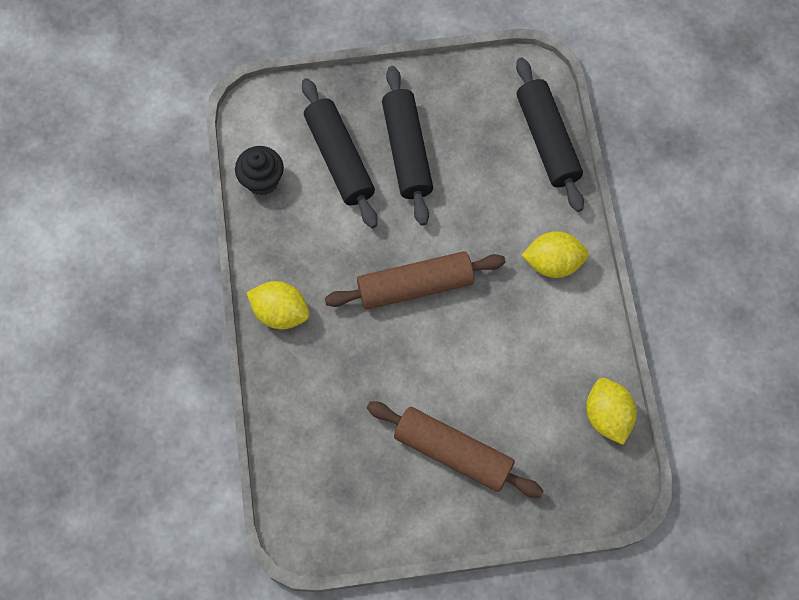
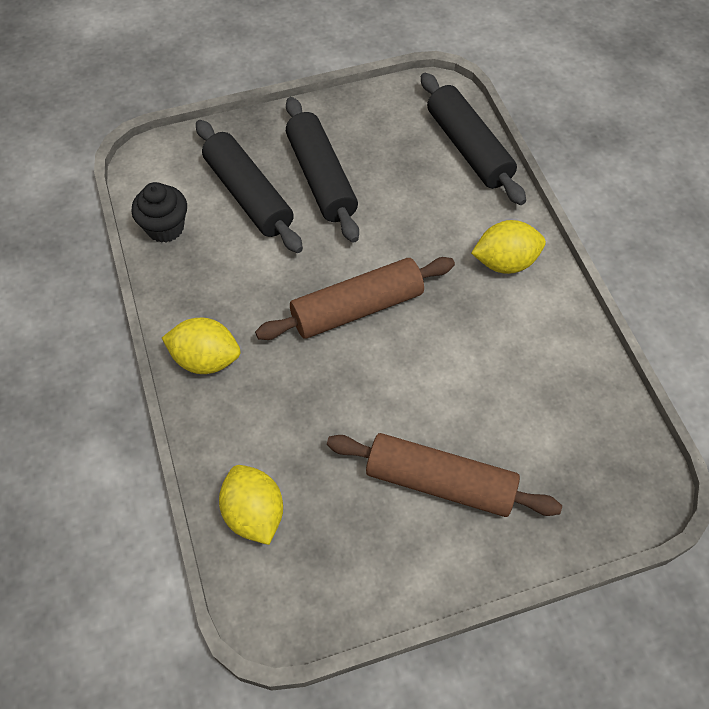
camera: 10 degrees left, 10 degrees down
yellow lemon [586,378,637,445] -> yellow lemon moved to [219,465,283,545]

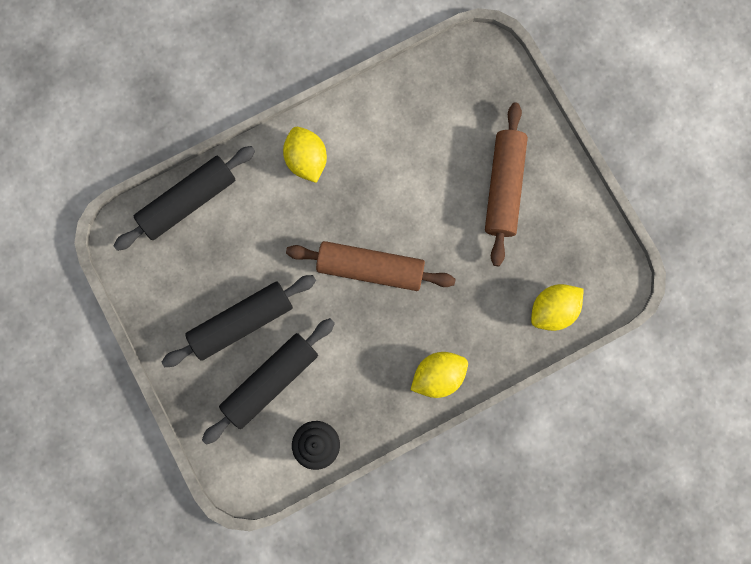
camera: 100 degrees left, 20 degrees up
yellow lemon [162,318,240,374] -> yellow lemon turned 60 degrees clockwise [411,352,468,398]
brown rolling pin [255,257,455,340] -> brown rolling pin turned 45 degrees counterclockwise [286,241,456,291]

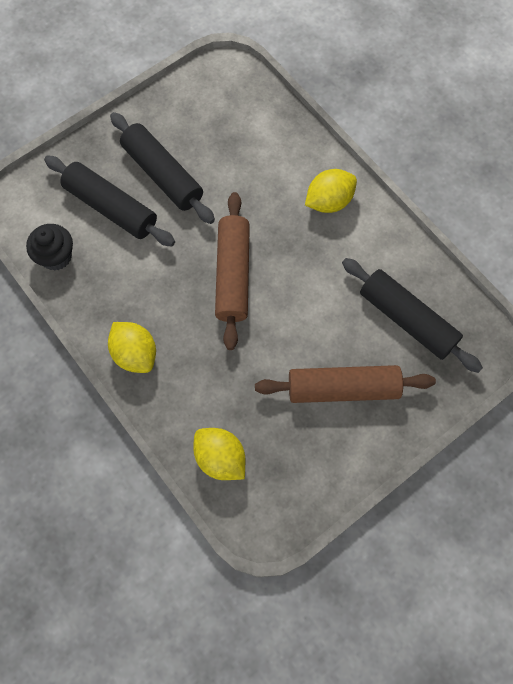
camera: 80 degrees right, 10 degrees down
black rolling pin [113,146,255,251] -> black rolling pin moved to [342,258,483,373]

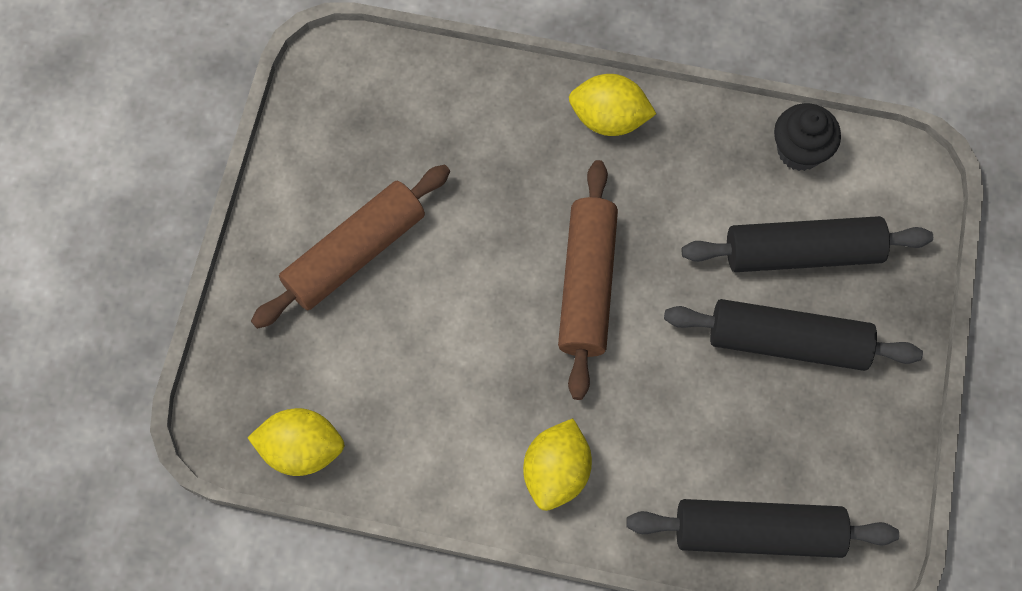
camera: 140 degrees right, 0 degrees up
yellow lemon [193,428,245,480] -> yellow lemon moved to [247,408,345,476]
brown rolling pin [215,192,250,350] -> brown rolling pin turned 45 degrees clockwise [558,160,618,400]
black rolling pin [342,258,483,373] -> black rolling pin moved to [626,499,899,558]

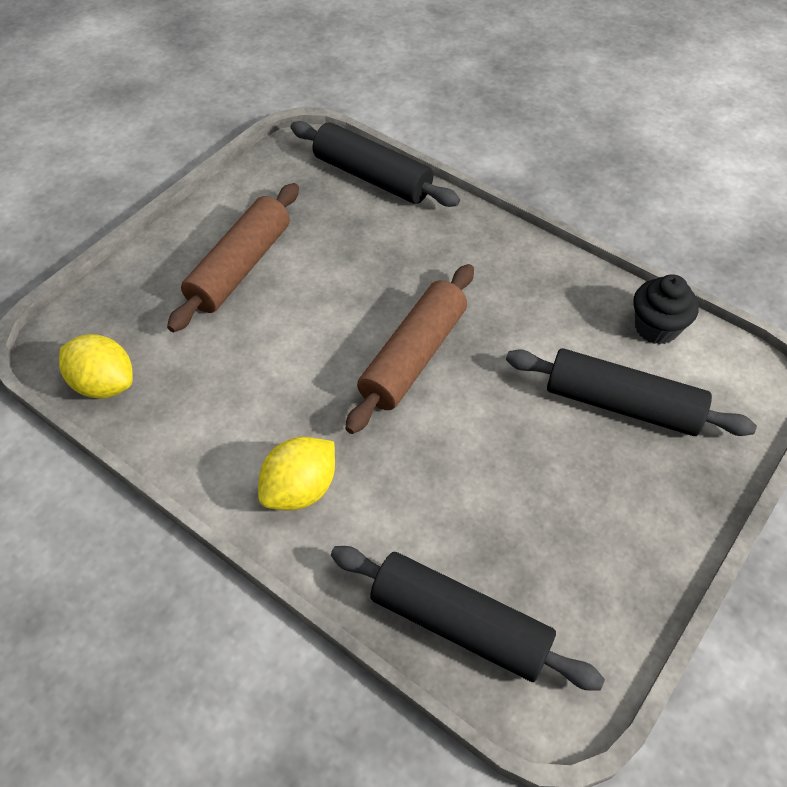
camera: 25 degrees right, 15 degrees down
brown rolling pin [251,164,450,329] -> brown rolling pin turned 45 degrees counterclockwise [167,183,299,332]
yellow lemon [569,74,656,136] -> none
black rolling pin [664,299,923,371] -> black rolling pin moved to [291,121,460,207]

